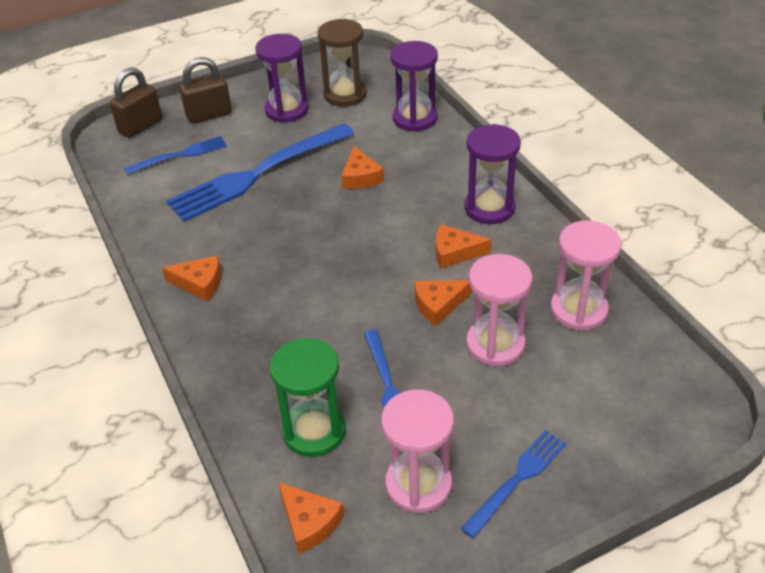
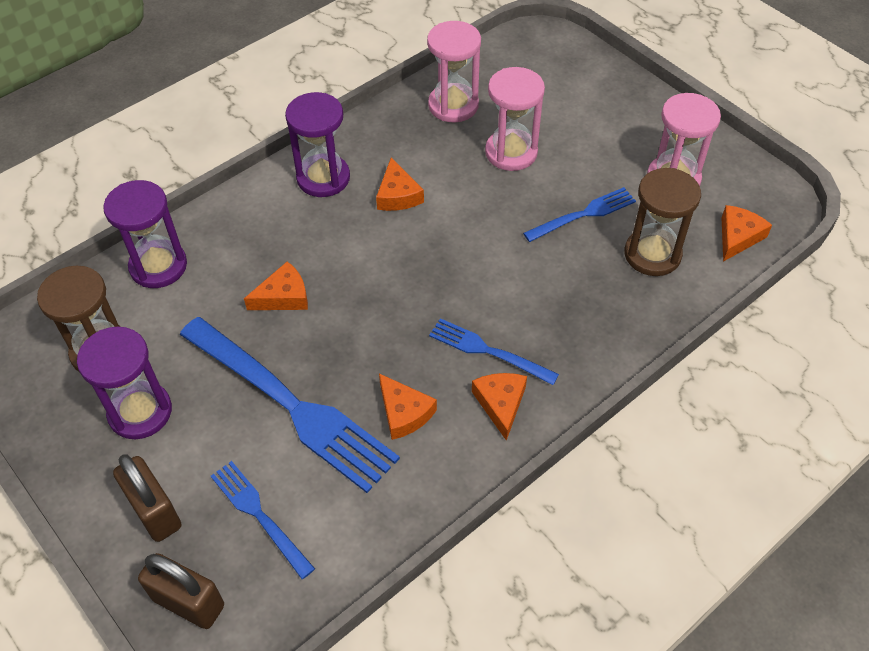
camera: 105 degrees left, 10 degrees up
green hourglass [270,338,346,457] -> brown hourglass [625,168,701,276]
orange cheese [414,280,472,326] -> orange cheese moved to [379,374,437,440]
blue fork [461,430,566,538] -> blue fork moved to [429,318,559,385]

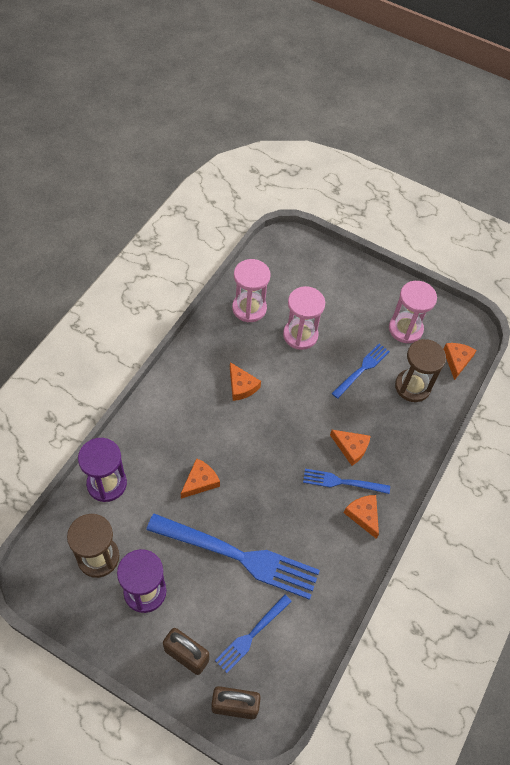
camera: 25 degrees left, 5 degrees up
blue fork [211,461,315,579] -> blue fork turned 75 degrees counterclockwise [215,594,292,673]
purple hourglass [285,92,350,197] -> none
orange cheese [379,374,437,440] -> orange cheese moved to [330,430,371,466]

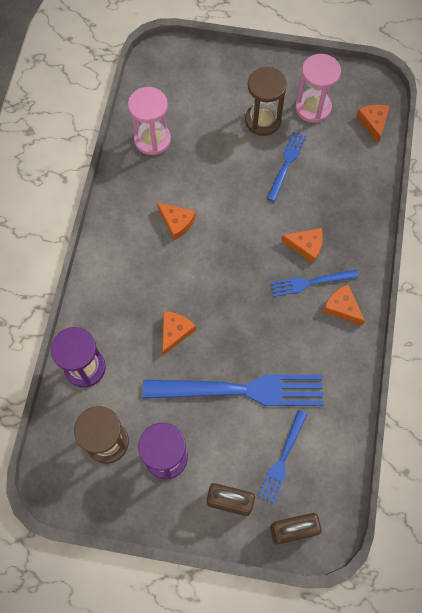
camera: 15 degrees left, 10 degrees up
pink hourglass [283,286,325,350] -> none
brown hourglass [395,339,446,402] -> brown hourglass moved to [245,67,287,136]

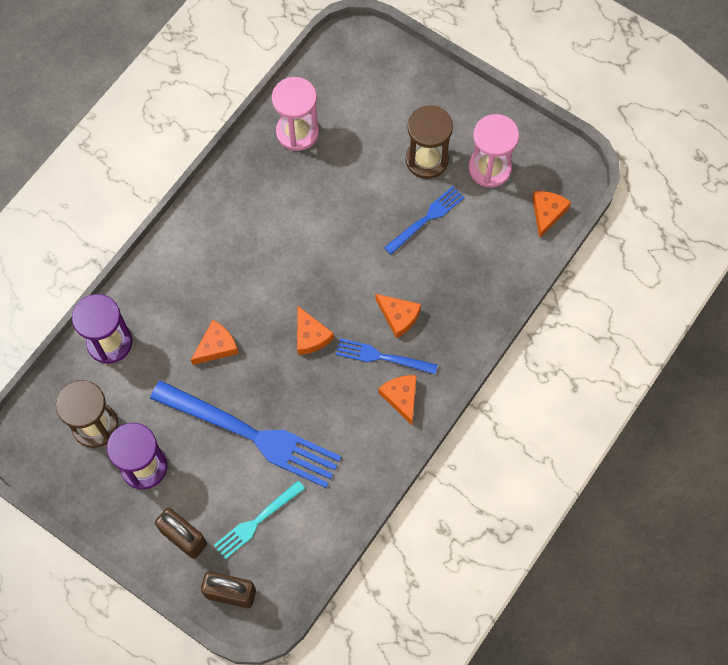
camera: 25 degrees right, 0 degrees up
orange cheese [157,202,196,240] -> orange cheese moved to [297,305,334,355]
blue fork [258,410,307,503] -> turquoise fork [214,480,305,559]

